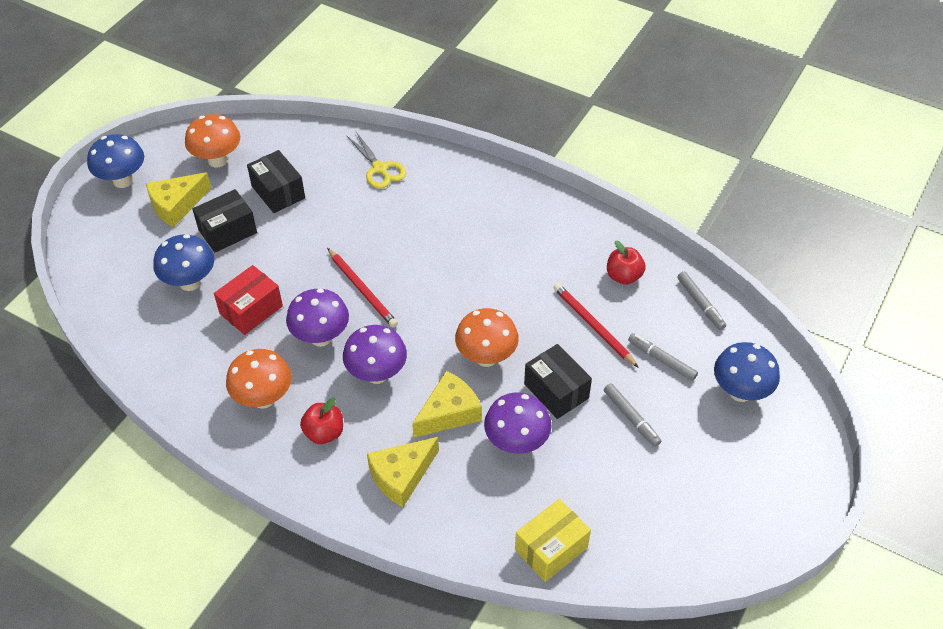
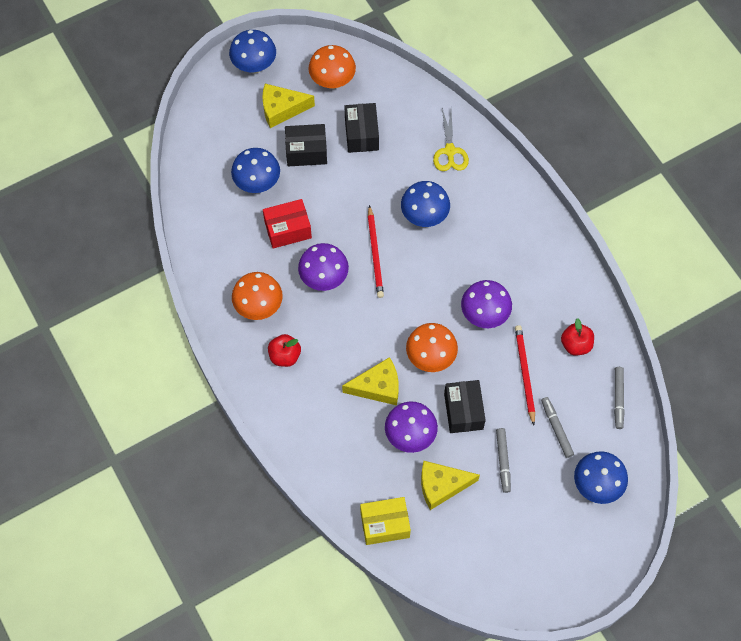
camera: 30 degrees right, 15 degrees up
purple mushroom [343,325,407,384] -> purple mushroom moved to [461,280,512,328]
yellow cheese [367,437,439,507] -> yellow cheese moved to [421,461,480,510]
none -> blue mushroom [401,181,450,227]

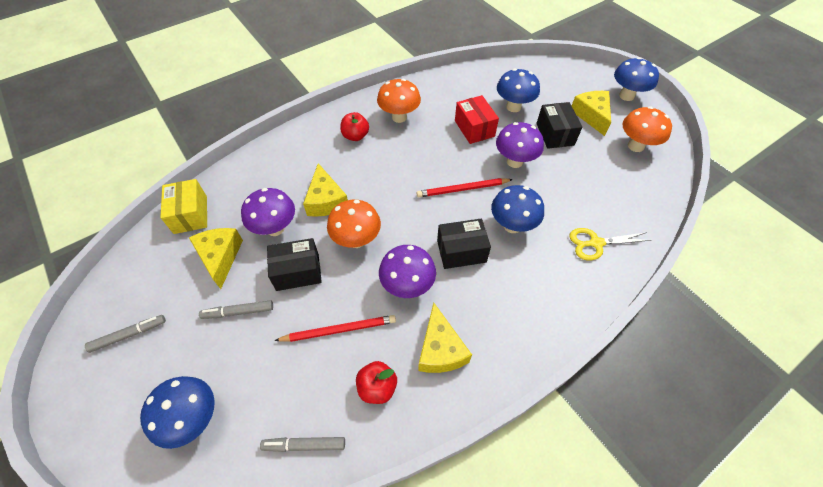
camera: 85 degrees right, 10 degrees down
purple mushroom [298,243,349,291] -> purple mushroom moved to [496,122,544,168]
black box [344,103,379,153] -> black box moved to [437,219,491,269]
grey marker [541,397,574,458] -> grey marker moved to [85,315,166,353]
none -> yellow cheese [418,303,472,373]

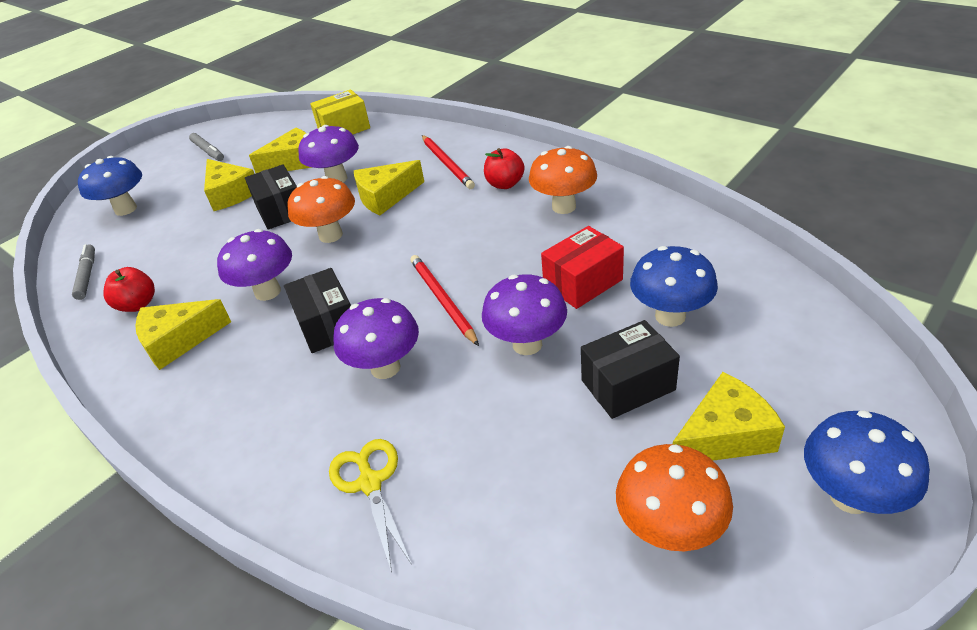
camera: 80 degrees right, 15 degrees down
grey marker [199,300,273,319] -> yellow cheese [204,159,254,211]
red pencil [274,315,396,342] -> red pencil moved to [422,135,475,189]
blue mushroom [491,185,544,233] -> purple mushroom [333,298,419,379]

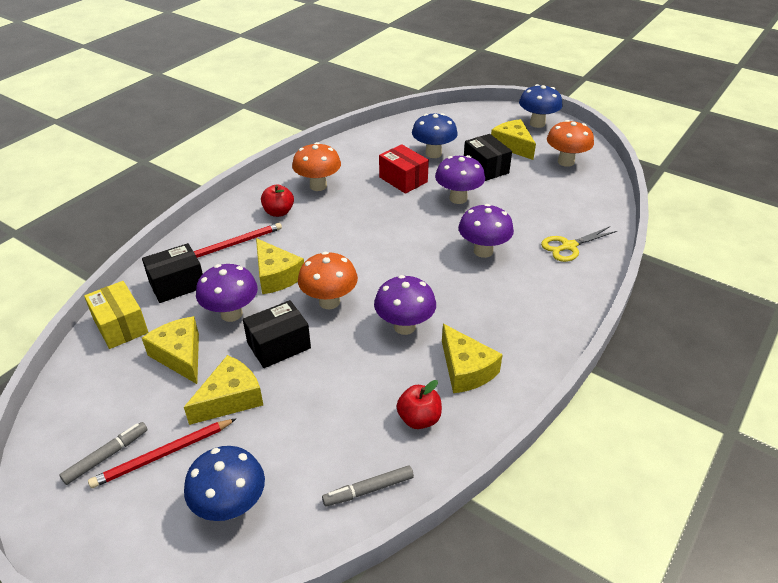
camera: 100 degrees left, 0 degrees up
black box [284,268,351,353] -> black box moved to [142,243,203,303]
red pencil [410,255,479,346] -> red pencil moved to [88,419,236,488]

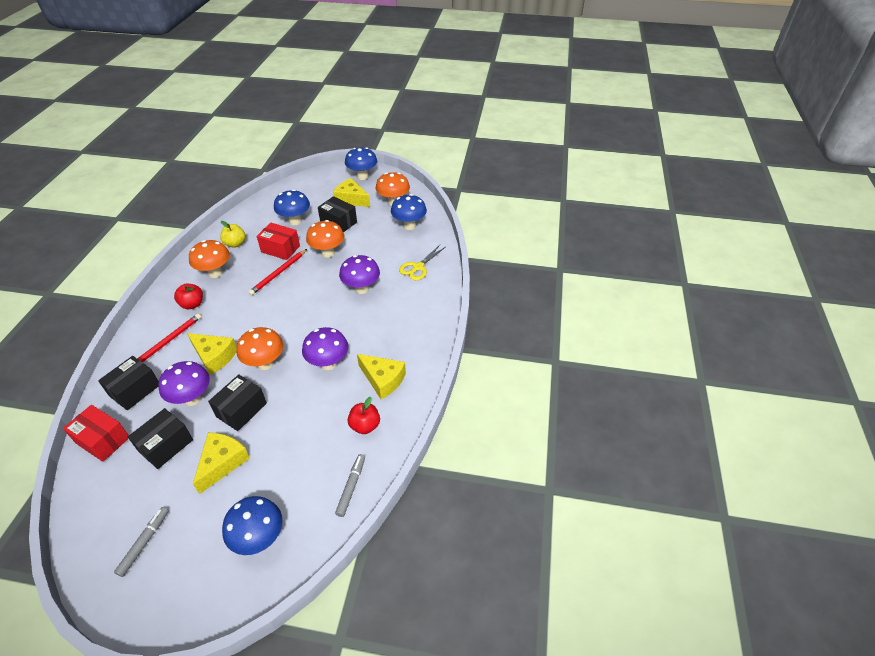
camera: 25 degrees left, 5 degrees up
yellow box [84,281,148,349] -> red box [63,405,129,462]
red pencil [88,419,236,488] -> red pencil moved to [248,249,307,295]
yellow cheese [142,316,199,384] -> black box [128,408,193,469]
grey marker [322,465,414,506] -> grey marker turned 150 degrees clockwise [335,454,365,517]
purple mushroom [435,155,485,204] -> orange mushroom [306,220,344,258]
none -> yellow apple [220,221,245,248]
none -> blue mushroom [391,194,427,230]

